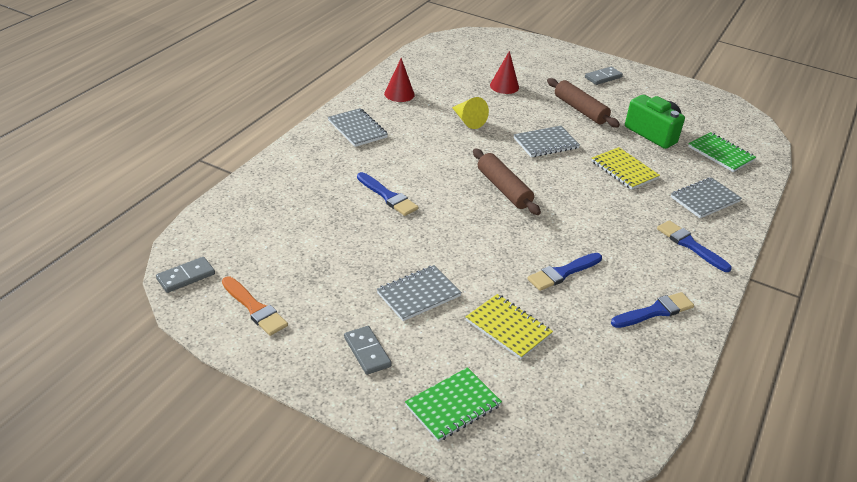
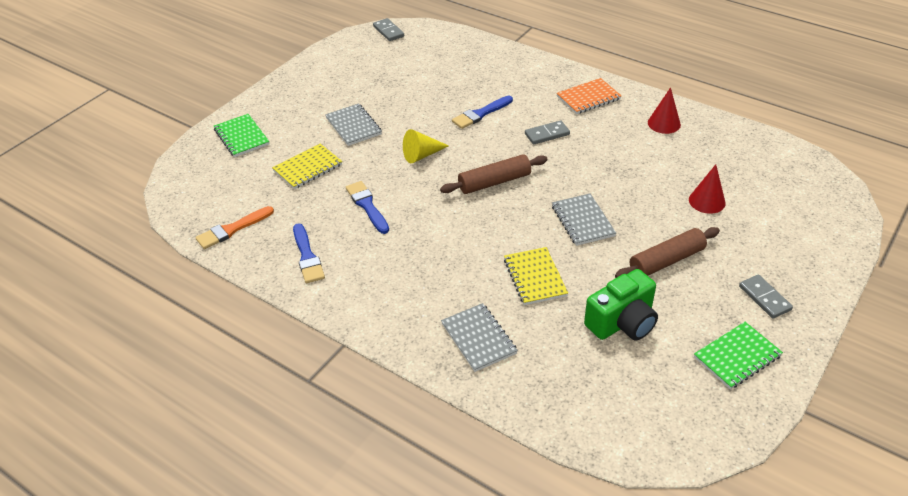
camera: 100 degrees right, 5 degrees up
orange brush [222,276,288,336] -> orange brush moved to [195,206,274,249]
grey notebook [328,108,388,147] -> orange notebook [557,78,621,114]
grey domino [344,326,392,375] -> grey domino moved to [525,120,570,145]
yellow cone [452,97,489,129] -> yellow cone moved to [403,129,449,163]
yellow notebook [592,147,660,190] -> yellow notebook turned 75 degrees counterclockwise [504,247,568,305]
blue brush [657,220,732,272] -> none
green notebook [688,132,756,172] -> green notebook moved to [694,322,783,389]

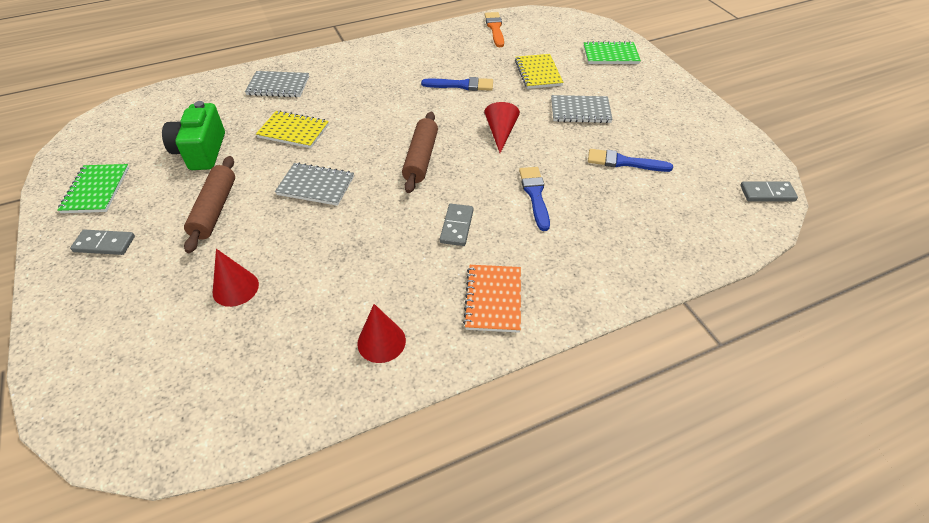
camera: 120 degrees right, 5 degrees up
blue brush [293,223,325,283] -> blue brush moved to [588,149,673,172]
yellow cone [403,129,449,163] -> red cone [485,102,520,153]

